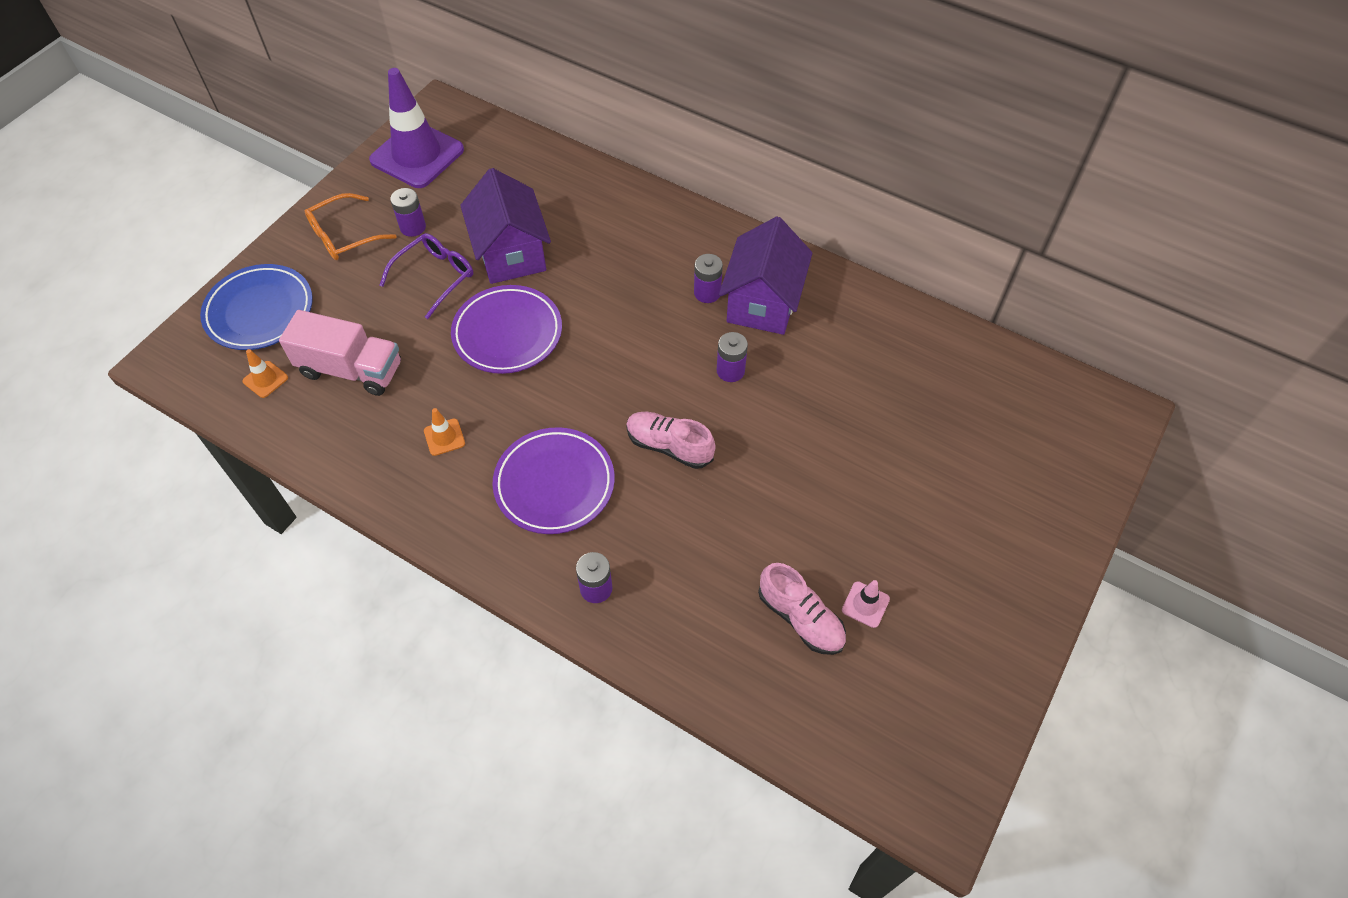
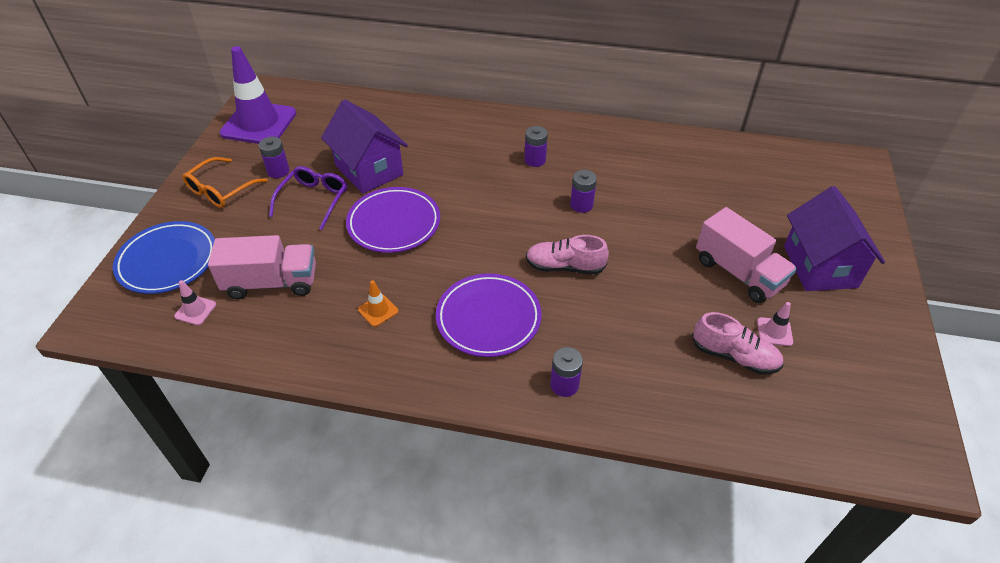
camera: 20 degrees left, 10 degrees down
orange traffic cone [243,349,288,398] -> pink traffic cone [174,280,216,325]
purple house [719,217,813,335] -> purple house moved to [784,186,885,291]
none -> pink truck [696,207,797,303]

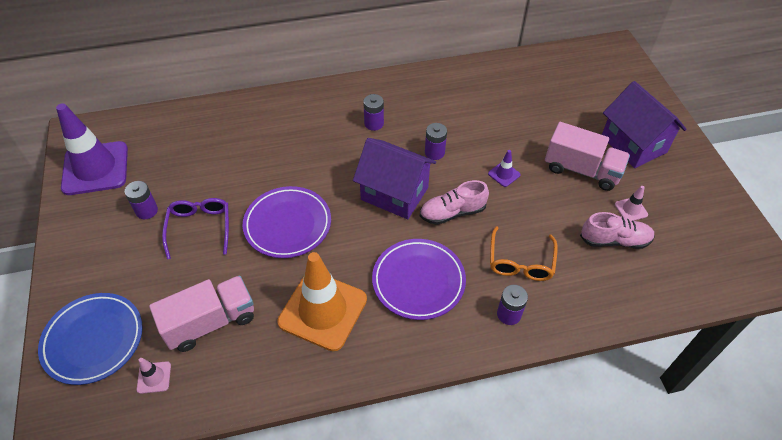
camera: 25 degrees left, 5 degrees up
orange glasses [183,157,268,208] -> orange glasses moved to [490,226,558,281]
purple house [321,99,408,194] -> purple house moved to [353,138,436,219]
orange traffic cone [358,280,398,327] -> orange traffic cone [277,252,367,351], size x2.46
none -> purple traffic cone [488,150,521,187]

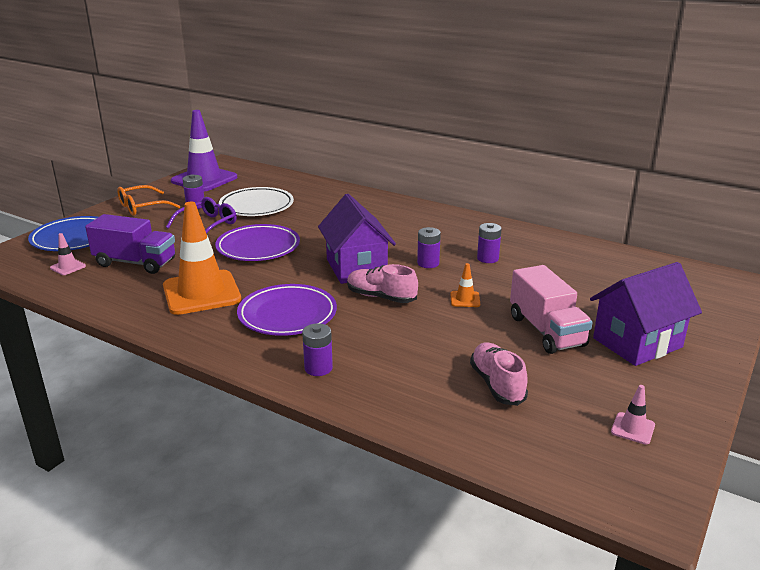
camera: 45 degrees right, 25 degrees down
pink truck [149,276,254,352] -> purple truck [85,214,175,274]
purple battery [363,94,384,131] -> purple battery moved to [477,223,502,263]
purple traffic cone [488,150,521,187] -> orange traffic cone [451,263,480,307]
orange glasses [490,226,558,281] -> orange glasses moved to [117,185,180,216]
pink shoe [580,212,655,249] -> pink shoe turned 150 degrees counterclockwise [470,343,528,406]
purple house [602,81,687,168] -> purple house turned 45 degrees clockwise [590,262,702,366]
pink traffic cone [615,186,648,221] -> pink traffic cone moved to [611,385,655,445]
none -> white plate [219,187,294,216]

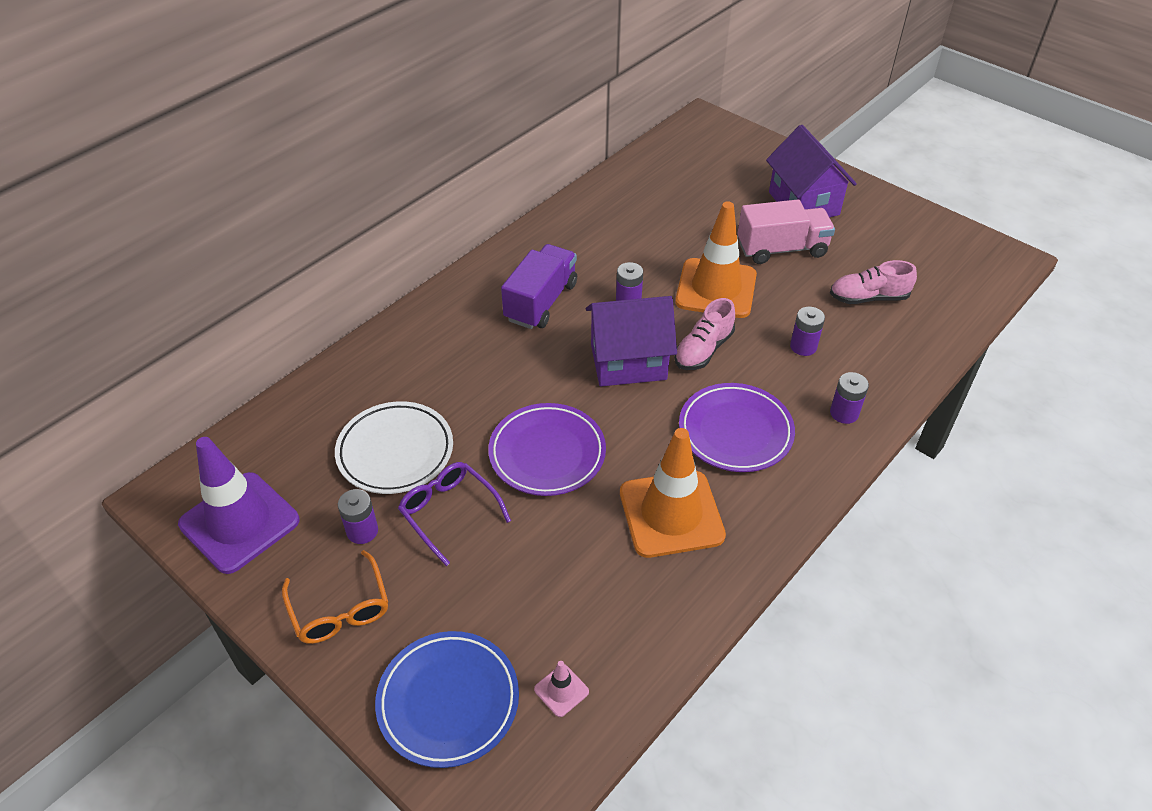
camera: 80 degrees left, 20 degrees up
purple truck [85,214,175,274] -> purple truck moved to [501,244,577,329]
orange traffic cone [451,263,480,307] -> orange traffic cone [675,201,757,318], size x2.46
purple battery [477,223,502,263] -> purple battery moved to [790,307,825,356]
pink traffic cone [611,385,655,445] -> none

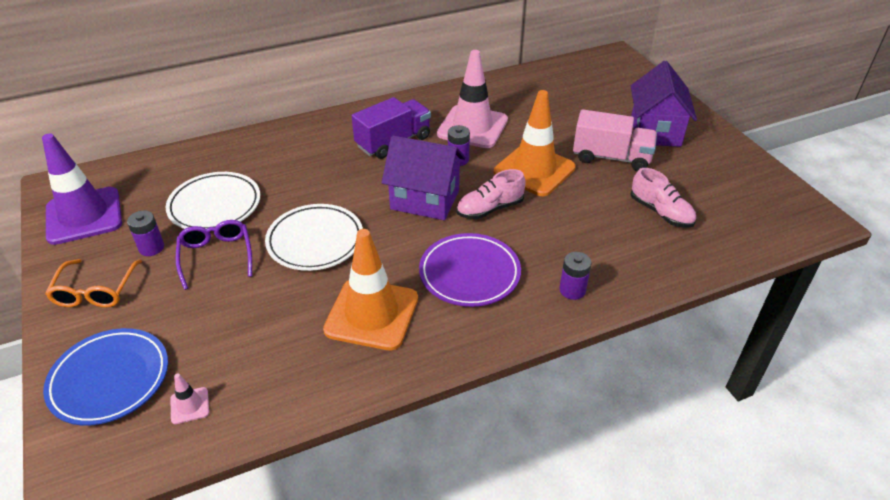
camera: 25 degrees right, 5 degrees down
purple plate [488,403,606,496] -> white plate [265,204,363,271]
purple battery [790,307,825,356] -> none
pink shoe [830,260,917,304] -> pink shoe turned 150 degrees counterclockwise [630,168,696,228]
none -> pink traffic cone [437,50,508,148]

